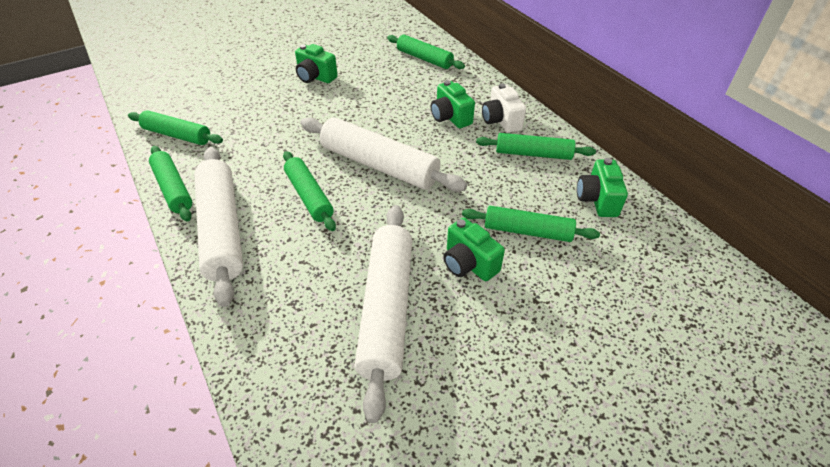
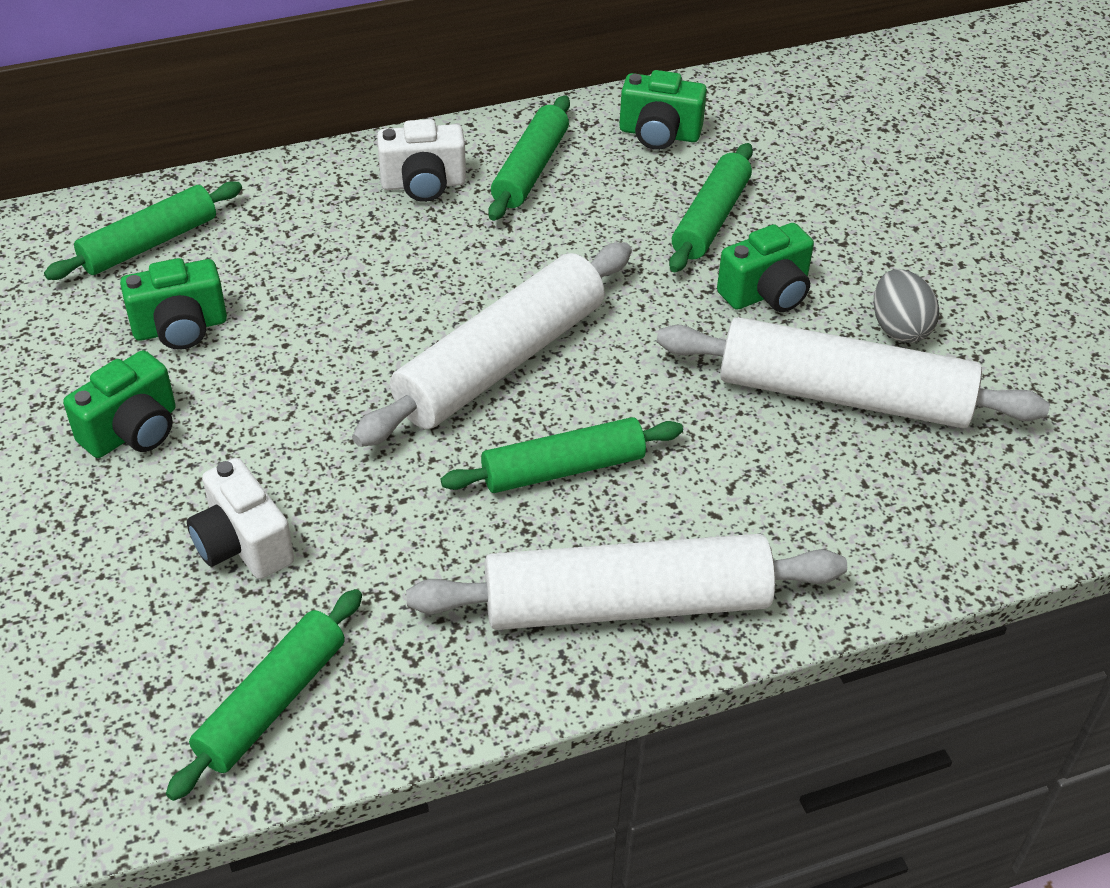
camera: 80 degrees left, 0 degrees up
green rolling pin [149,146,192,222] -> none
green camera [431,80,475,128] -> green camera moved to [120,258,227,350]
none -> white camera [187,458,294,579]
none -> grey egg [874,269,939,343]

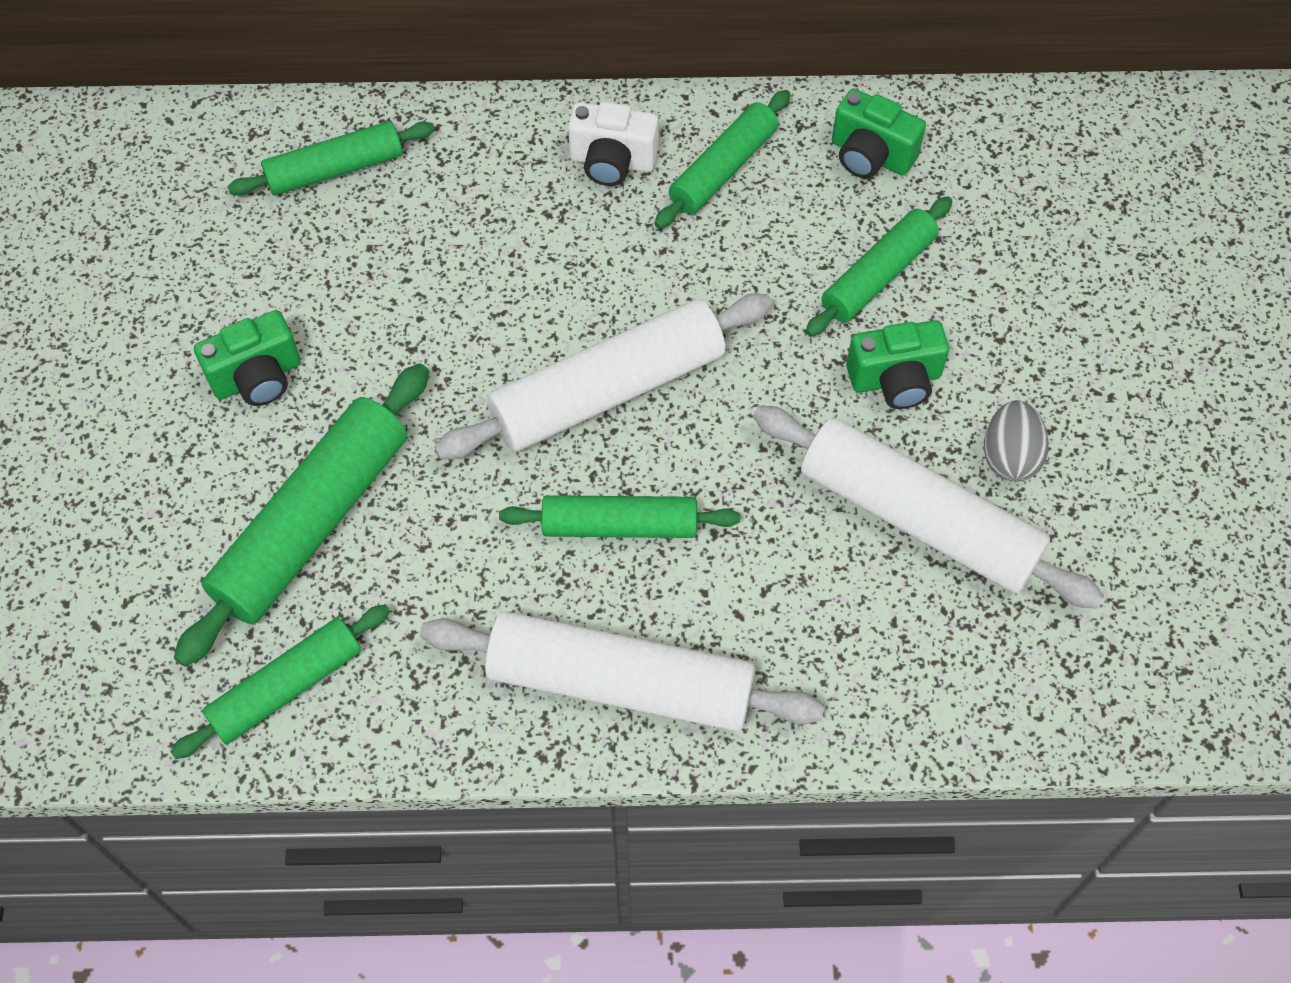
camera: 20 degrees right, 15 degrees up
green camera [120,258,227,350] -> none
white camera [187,458,294,579] -> green rolling pin [174,363,429,667]

